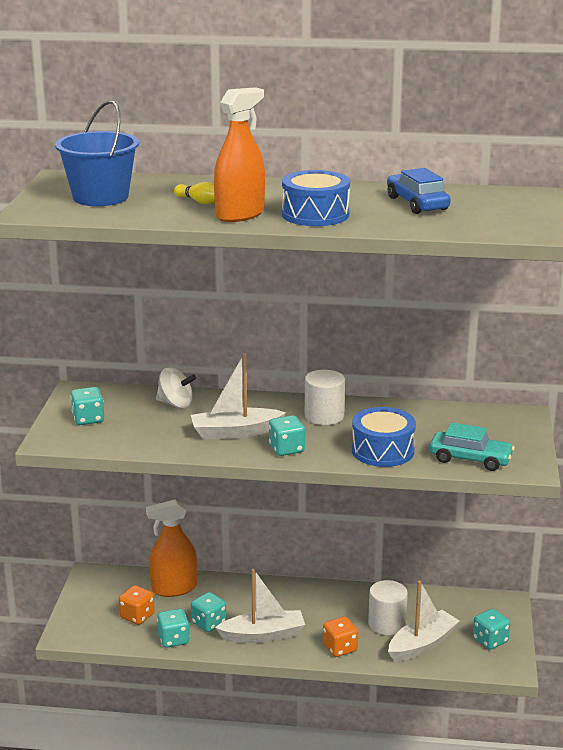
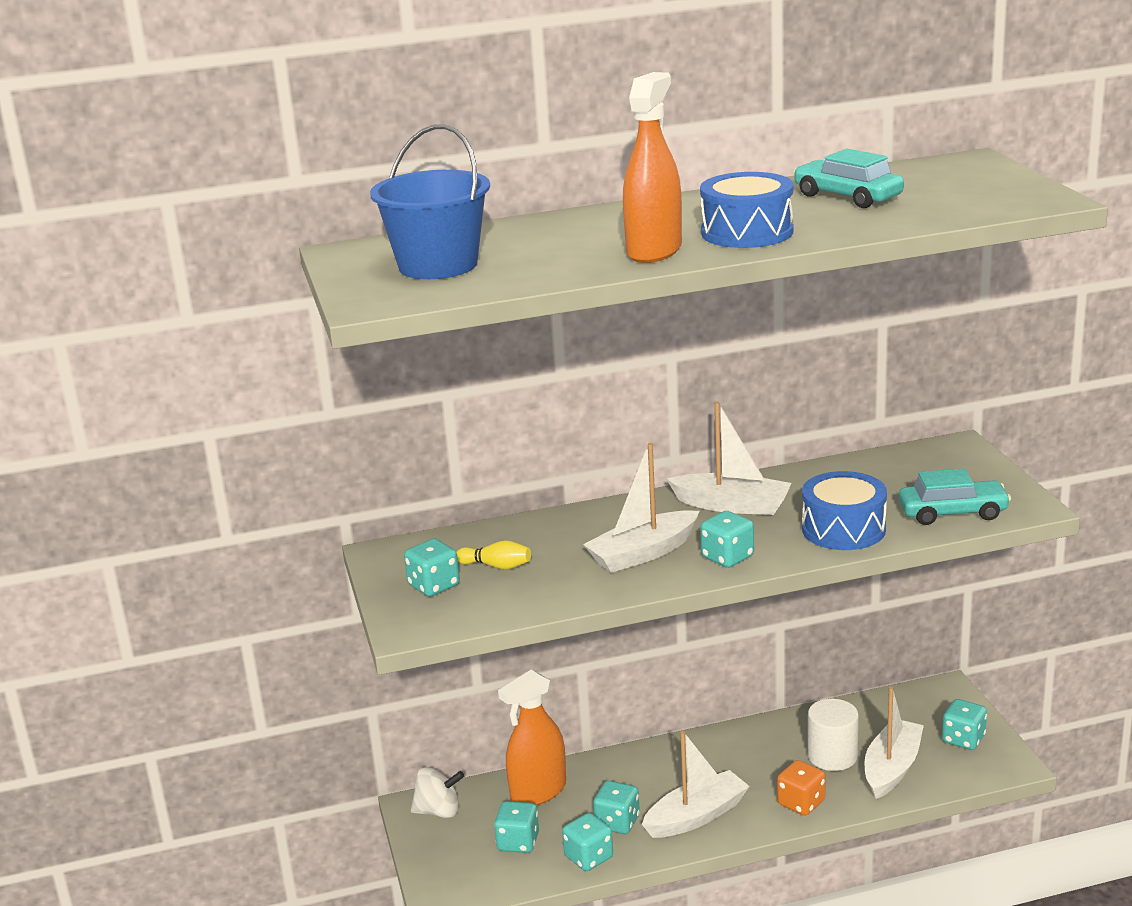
camera: 20 degrees left, 0 degrees up
orange dice [119,585,155,625] -> turquoise dice [494,801,539,853]
white spinning top [156,367,196,408] -> white spinning top moved to [411,767,464,818]
yellow bowling pin [174,182,215,205] -> yellow bowling pin moved to [456,540,531,570]
white cylinder [305,370,345,425] -> white boat [667,402,791,515]
blue car [387,168,451,214] -> turquoise car [793,148,904,208]

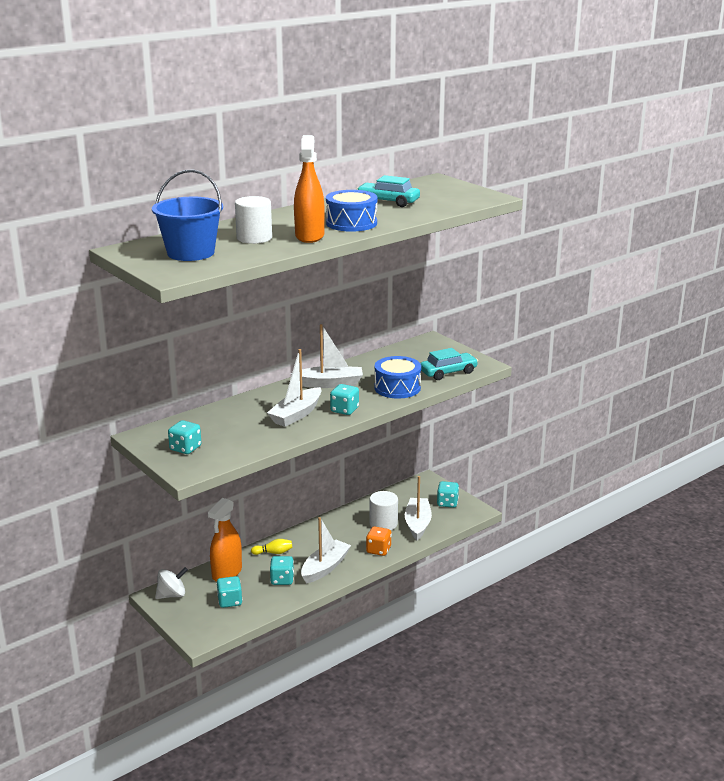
camera: 25 degrees left, 0 degrees up
yellow bowling pin [456,540,531,570] -> yellow bowling pin moved to [251,539,292,555]
turquoise dice [562,813,613,871] -> none
none -> white cylinder [235,196,272,244]

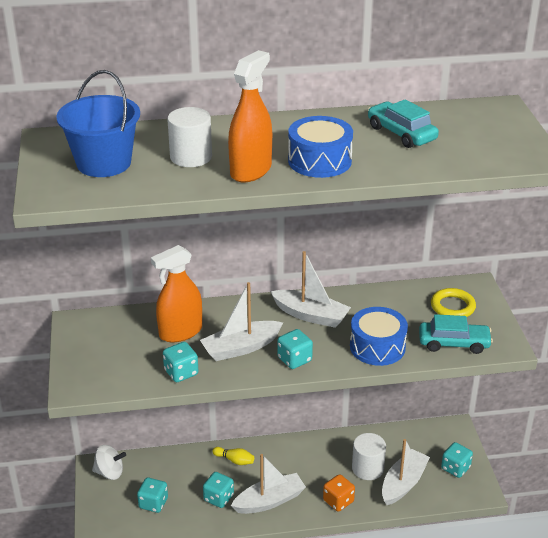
camera: 30 degrees right, 10 degrees up
turquoise dice [168,420,201,454] -> turquoise dice moved to [163,342,198,382]
orange spray bottle [208,498,242,582] -> orange spray bottle moved to [151,245,202,342]
none -> yellow ring [431,288,476,317]

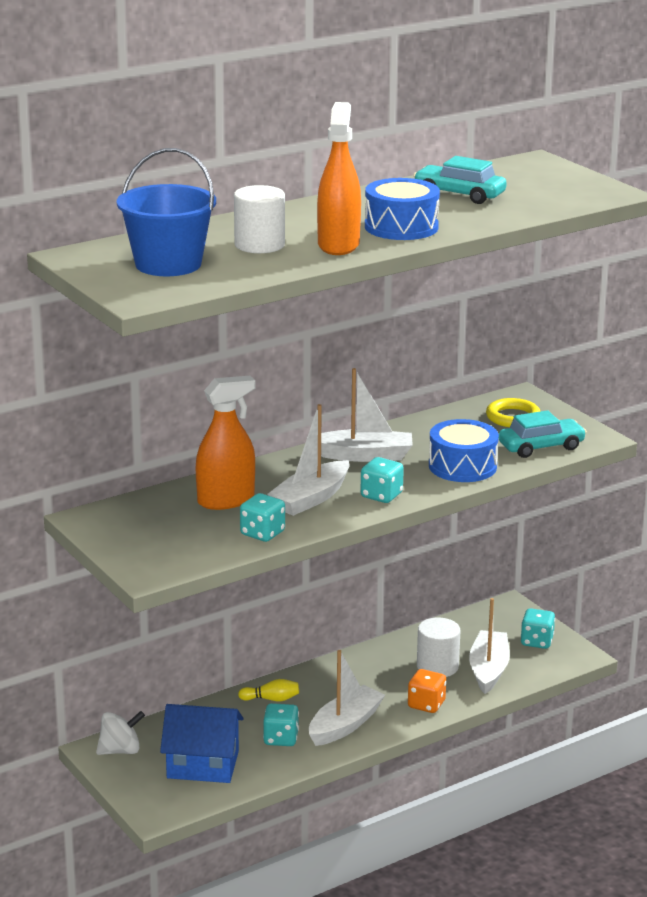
camera: 25 degrees left, 10 degrees down
turquoise dice [137,478,168,513] -> blue house [160,704,243,783]
orange spray bottle [151,245,202,342] -> orange spray bottle turned 150 degrees counterclockwise [196,376,255,510]

